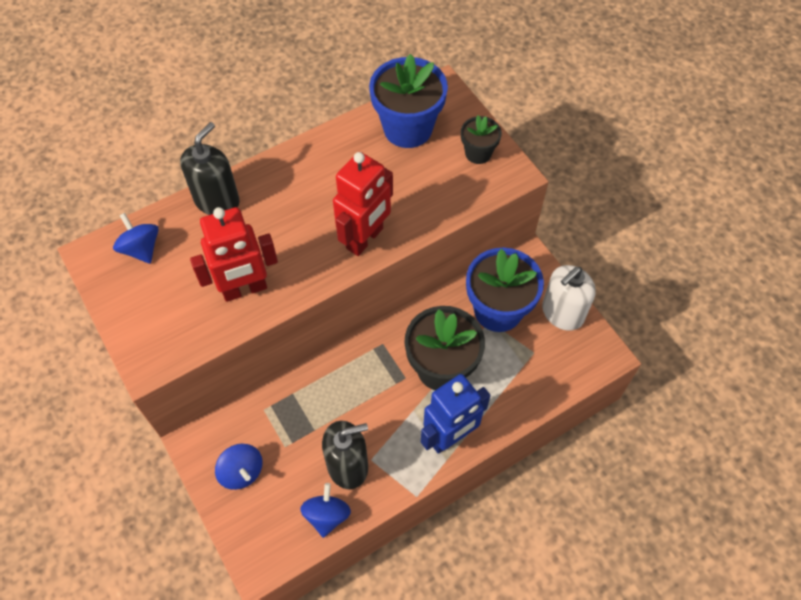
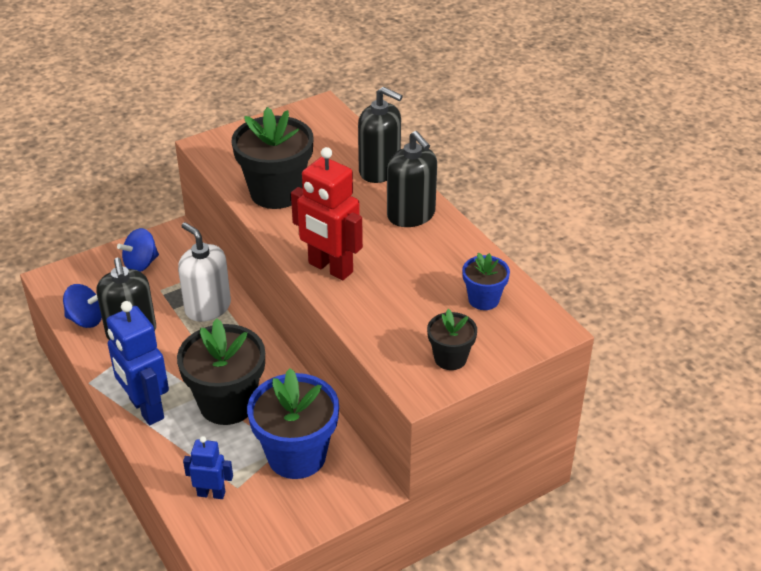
camera: 90 degrees right, 20 degrees down
blue spinning top [113,213,159,264] -> none
red robot [190,207,278,302] -> black flower pot [232,107,314,209]
blue flower pot [369,54,448,148] -> blue flower pot [462,252,510,310], size x0.53
white soap dispenser [542,265,596,331] -> white soap dispenser moved to [178,222,231,322]
none -> blue robot [183,436,233,499]
none -> black soap dispenser [387,131,437,227]

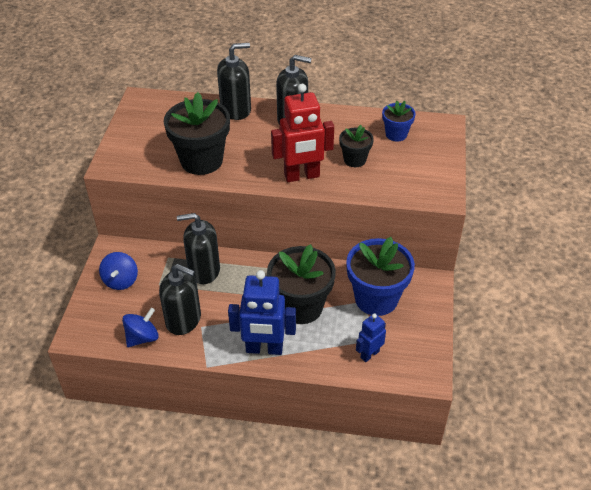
camera: 50 degrees left, 5 degrees up
white soap dispenser [178,222,231,322] -> black soap dispenser [177,213,220,284]
black flower pot [427,309,477,370] -> black flower pot moved to [339,125,374,167]

